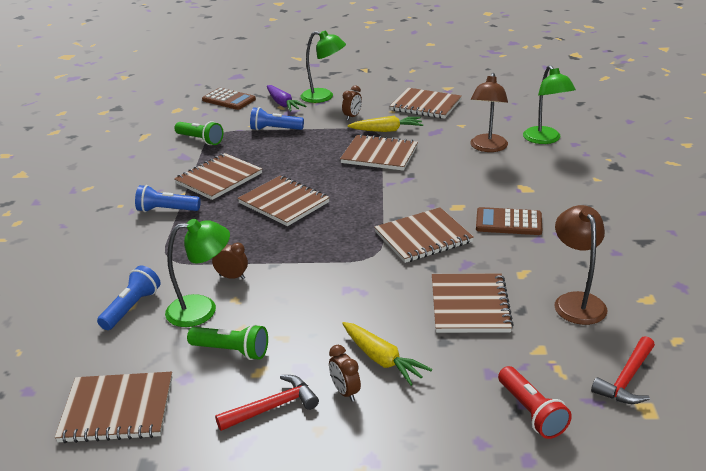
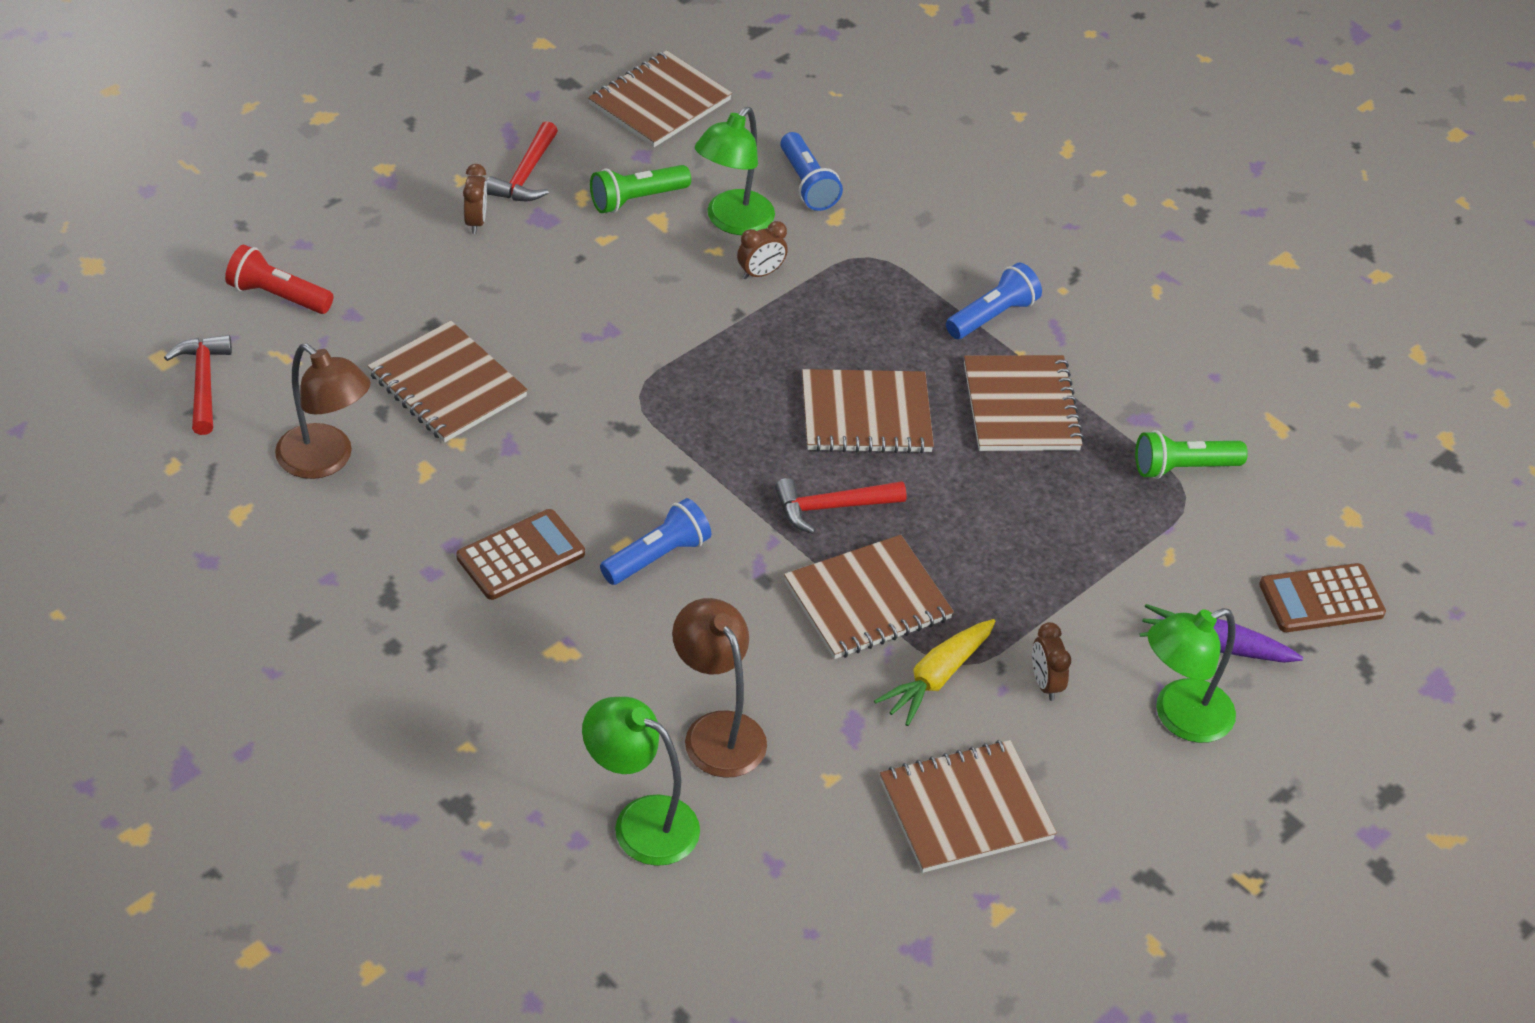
camera: 130 degrees right, 15 degrees up
blue flashlight [250,107,304,131] -> blue flashlight moved to [600,498,711,585]
brown clock [329,345,361,402] -> brown clock turned 75 degrees clockwise [463,164,487,234]
yellow carrot [342,322,432,386] -> none
brown notebook [374,207,474,263] -> none
none -> red hammer [775,478,907,534]

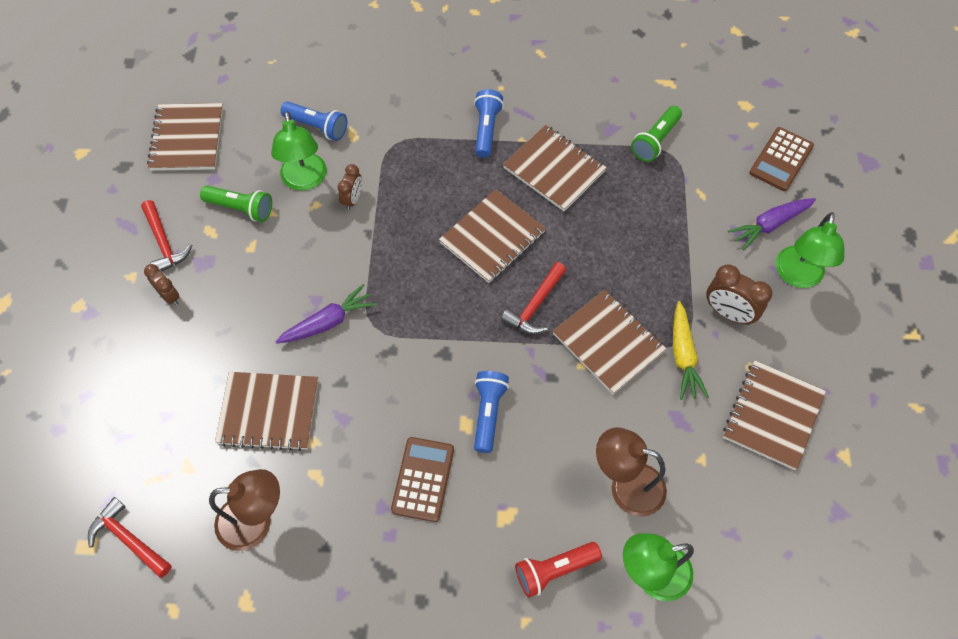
camera: 40 degrees left, 15 degrees up
red flashlight [225,245,333,314] -> red flashlight moved to [515,542,602,597]
green flashlight [590,165,691,213] -> green flashlight turned 90 degrees counterclockwise [200,186,272,222]
brown notebook [784,535,954,659] -> brown notebook turned 60 degrees counterclockwise [553,290,666,394]
brown clock [1032,622,1071,701] -> brown clock [706,264,772,325], size x1.57
none -> purple carrot [275,284,377,344]

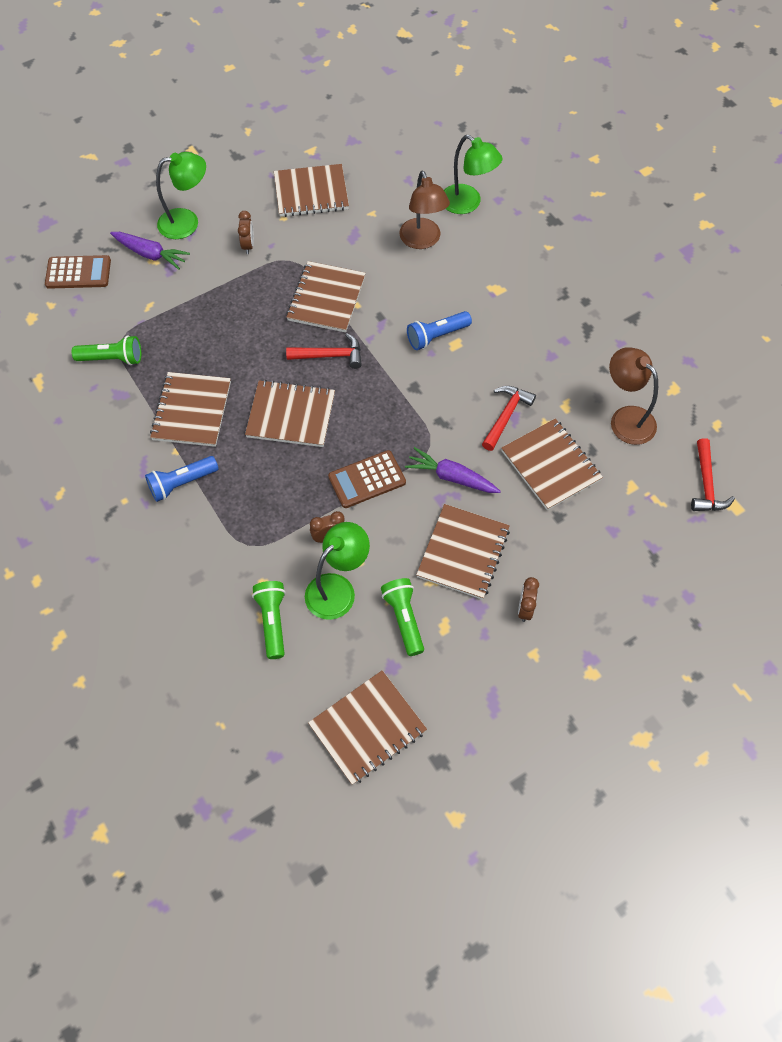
camera: 125 degrees left, 0 degrees up
red hammer [141,200,192,272] -> red hammer moved to [482,386,536,451]
blue flashlight [281,101,347,141] -> green flashlight [252,581,286,659]
brown calculator [391,437,454,522] -> brown calculator moved to [328,450,406,508]
red flashlight [515,542,602,597] -> none
yellow carrot [673,301,709,400] -> none
brown clock [706,264,772,325] -> brown clock [238,211,254,254], size x0.64
none -> brown notebook [416,504,510,600]

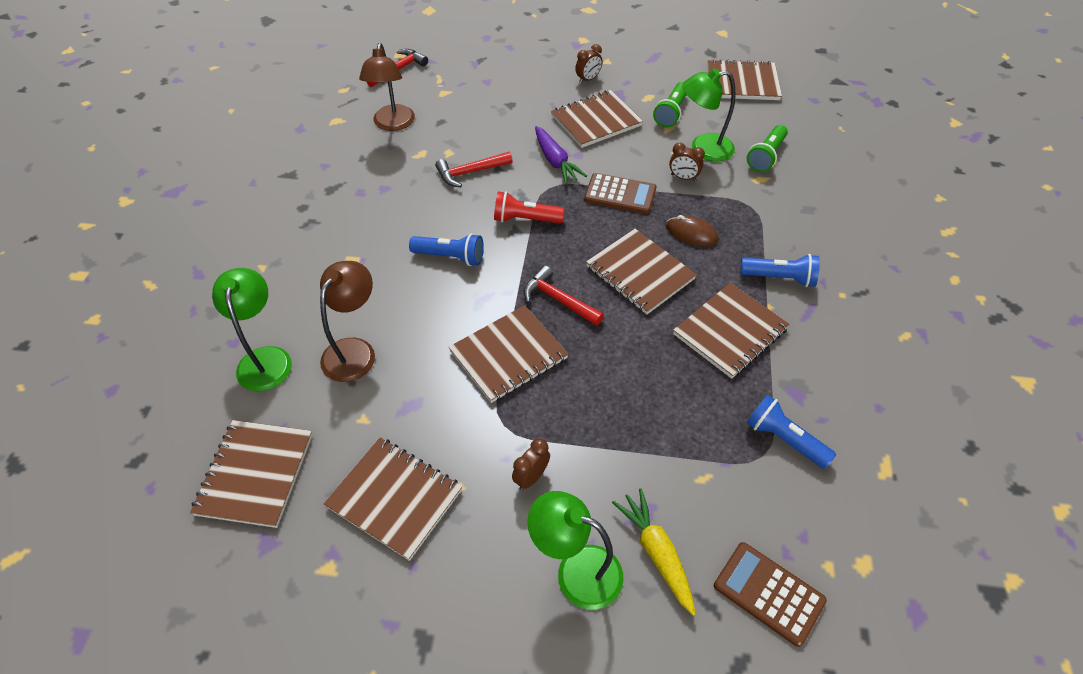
camera: 140 degrees left, 10 degrees down
green flashlight [72,335,141,365] -> blue flashlight [746,395,836,469]
purple carrot [110,232,190,270] -> yellow carrot [612,488,696,616]
brown notebook [501,419,603,510] -> brown notebook moved to [190,420,313,528]
none -> red flashlight [494,191,565,224]
none -> brown mouse [666,215,718,246]

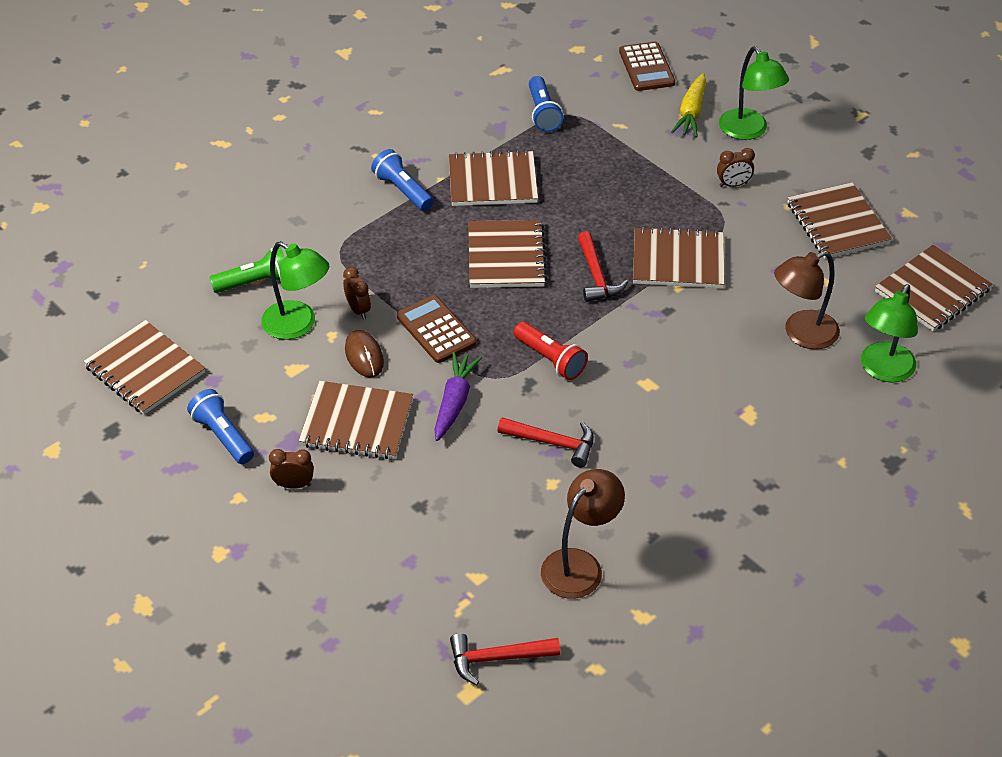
camera: 140 degrees left, 5 degrees down
blue flashlight [409,233,484,266] -> blue flashlight moved to [187,389,254,464]
green flashlight [653,82,686,128] -> none
brown mouse [666,215,718,246] -> brown mouse moved to [345,330,384,378]

